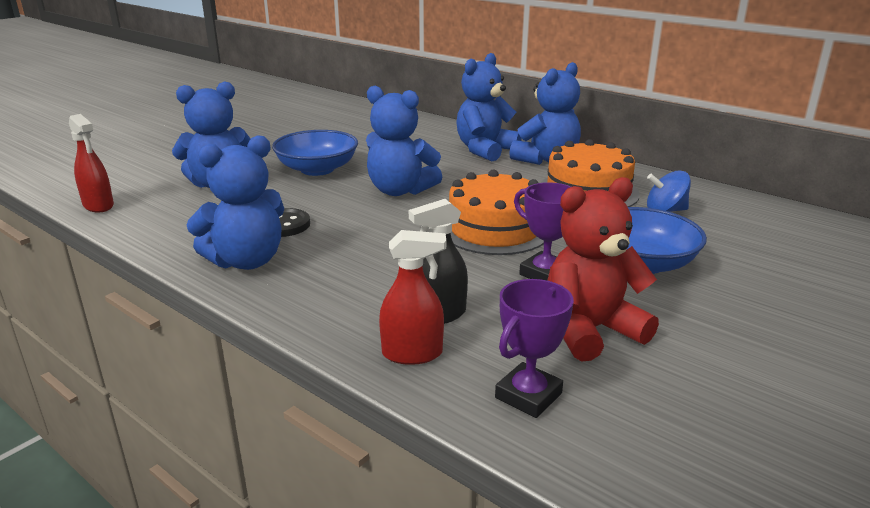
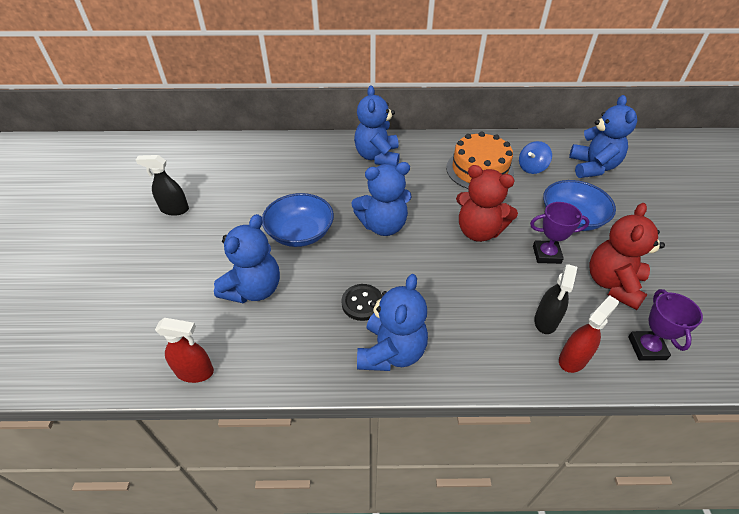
camera: 40 degrees left, 20 degrees up
orange cake [449,169,544,255] -> red teddy bear [456,165,518,242]
blue teddy bear [509,62,581,165] -> blue teddy bear moved to [569,95,637,178]
none -> black spray bottle [135,155,189,216]

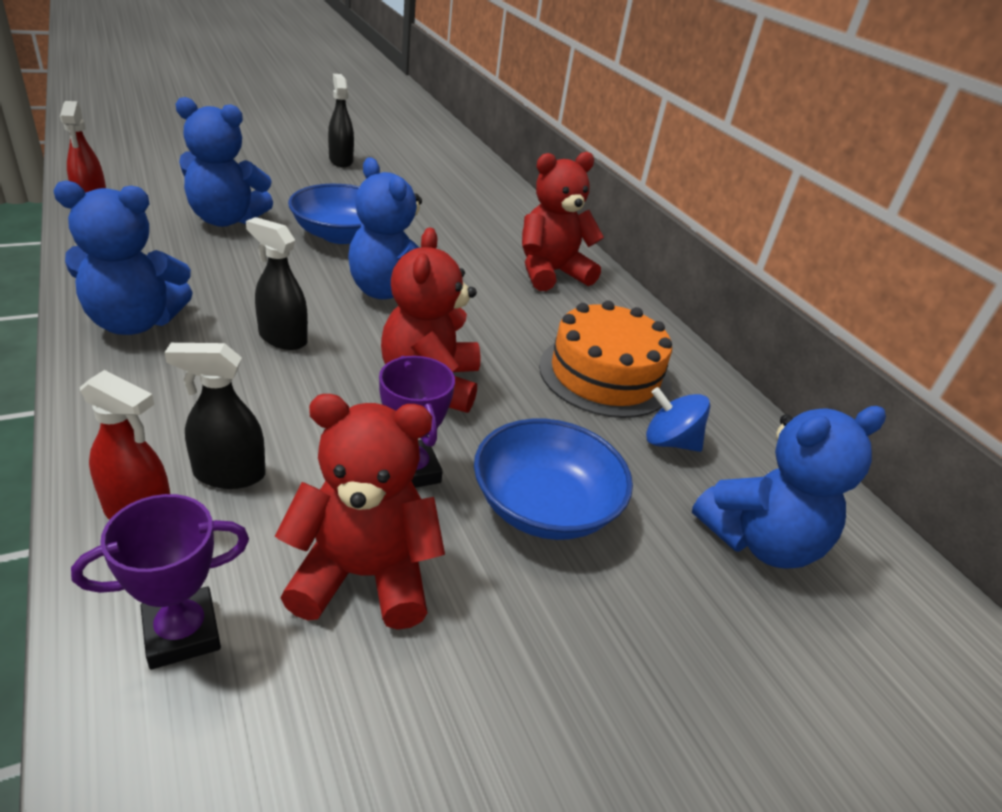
camera: 60 degrees right, 10 degrees down
black button [341,284,383,321] -> none
blue teddy bear [354,85,400,166] -> red teddy bear [522,152,604,291]
none -> black spray bottle [246,217,308,350]

